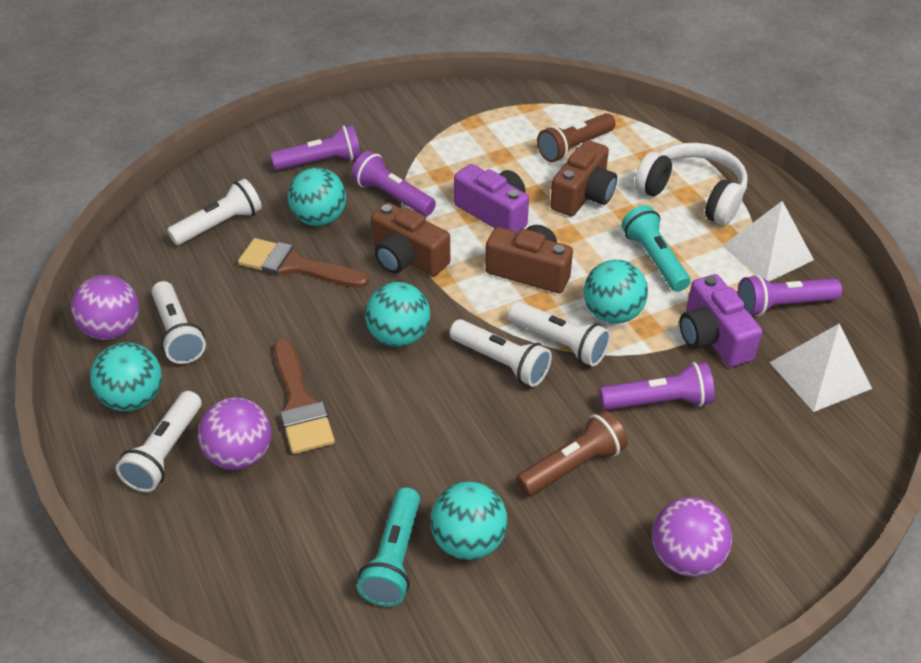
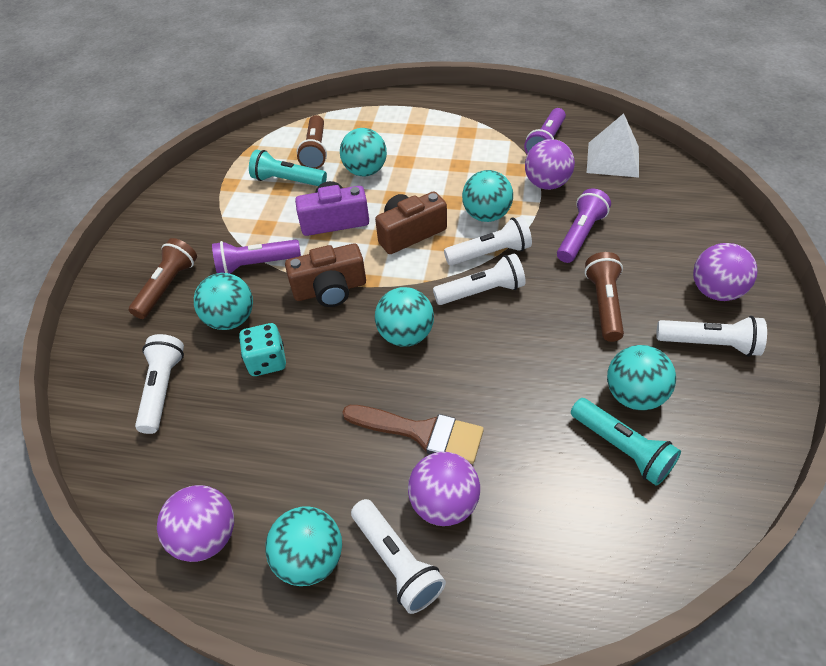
camera: 50 degrees left, 5 degrees up
white flashlight [152,281,206,364] -> white flashlight moved to [656,316,767,356]
brown brush [238,238,369,288] -> turquoise dice [239,323,286,376]
purple flashlight [270,125,361,171] -> brown flashlight [129,238,197,319]
brown camera [550,140,617,216] -> turquoise ball [340,128,387,176]
turquoise flashlight [622,205,691,292] -> turquoise flashlight moved to [249,150,327,186]
white headphones [635,143,748,225] -> none
purple camera [679,274,762,367] -> purple ball [525,139,575,190]
white pyramid [722,201,814,281] -> none

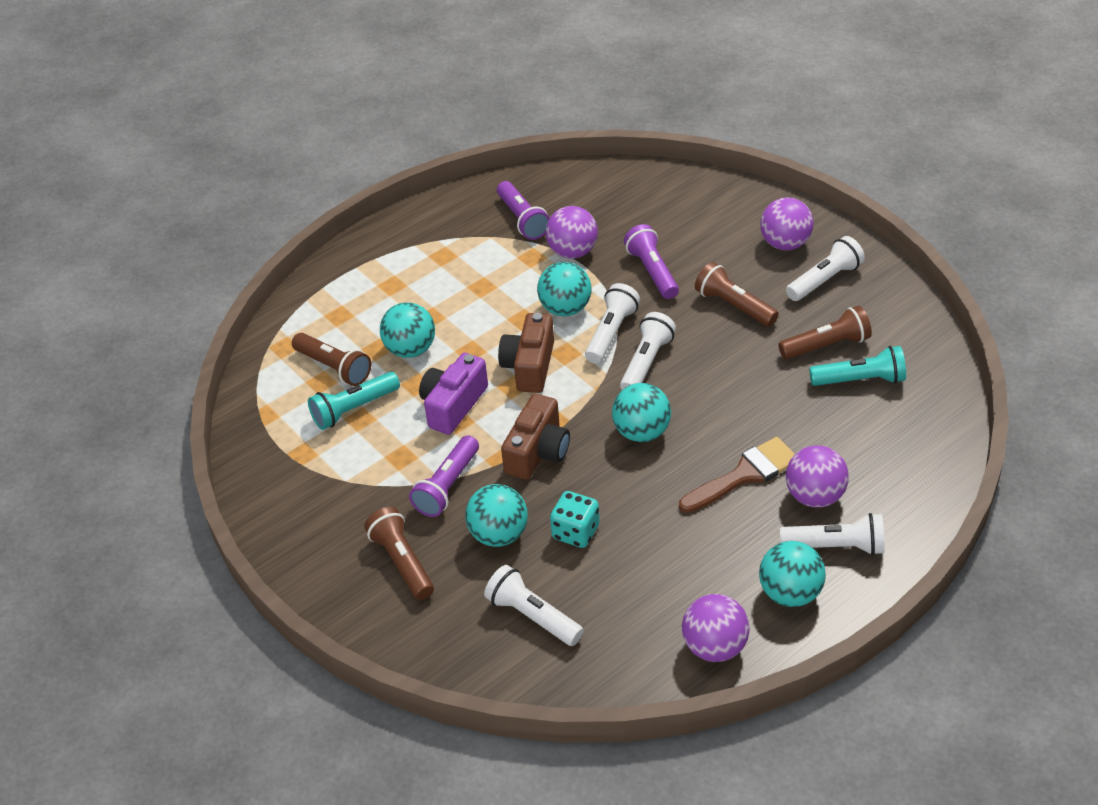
camera: 50 degrees left, 5 degrees down
white pyramid [587,113,639,178] -> none
turquoise ball [607,345,676,410] -> brown flashlight [778,306,872,359]

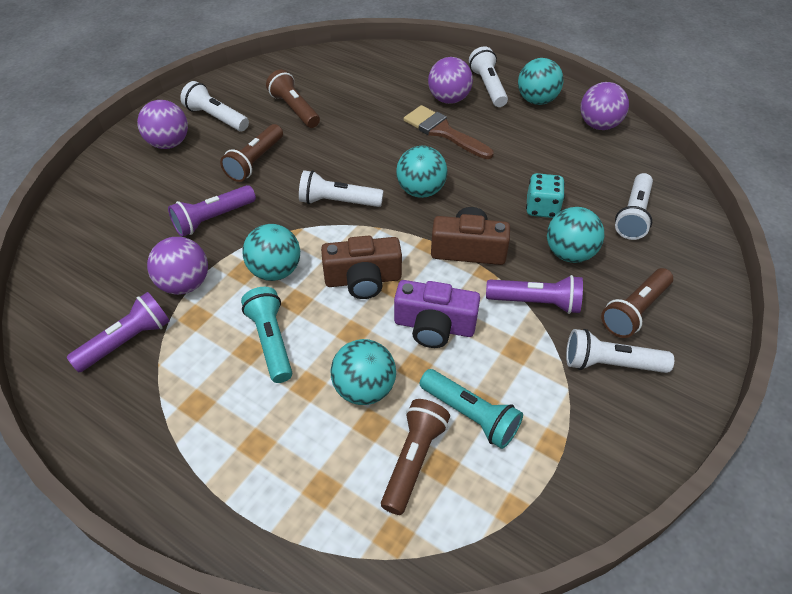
camera: 110 degrees left, 5 degrees up
white flashlight [585,283,640,364] -> white flashlight moved to [566,329,674,373]
turquoise flashlight [809,346,906,386] -> turquoise flashlight moved to [241,287,292,383]

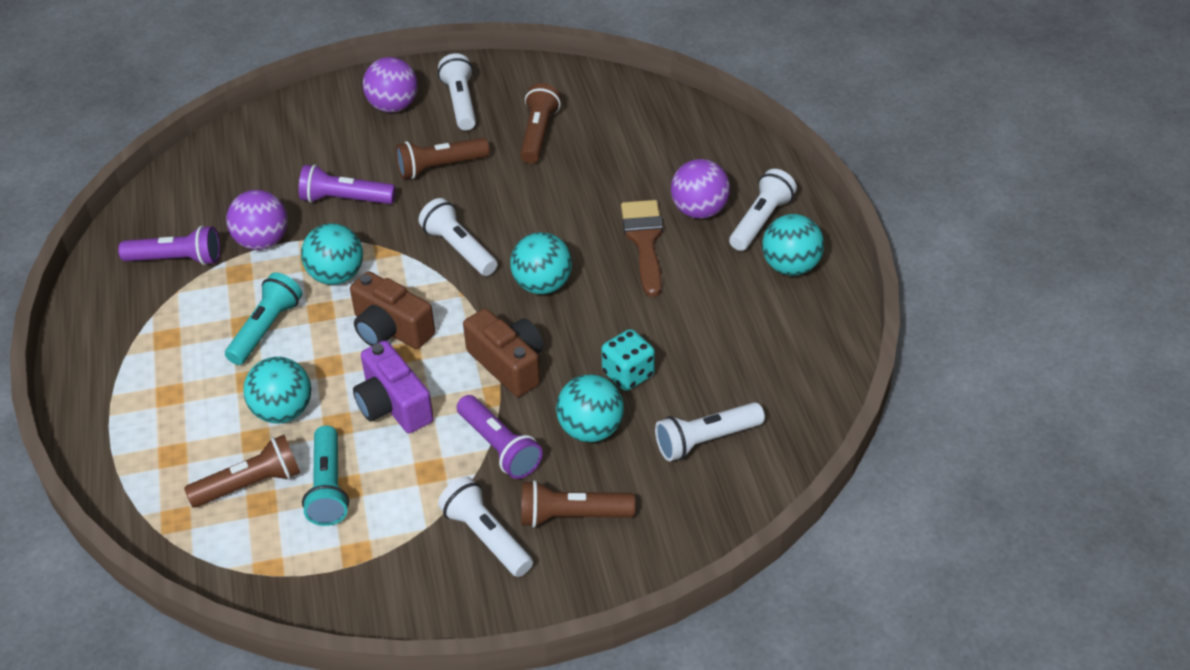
camera: 45 degrees right, 5 degrees down
purple ball [581,82,629,130] -> none

